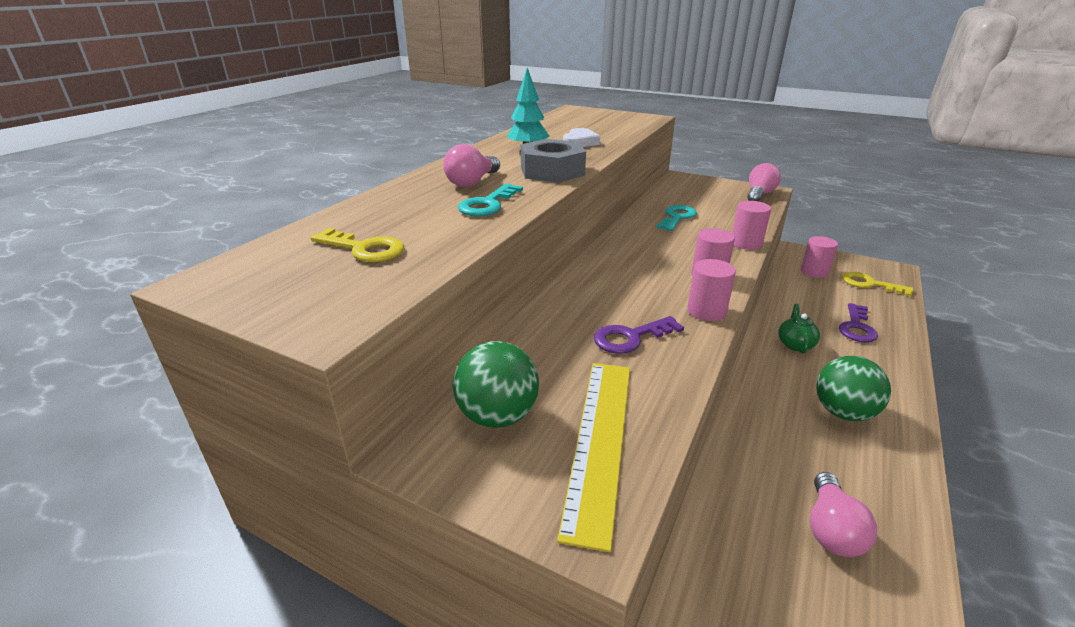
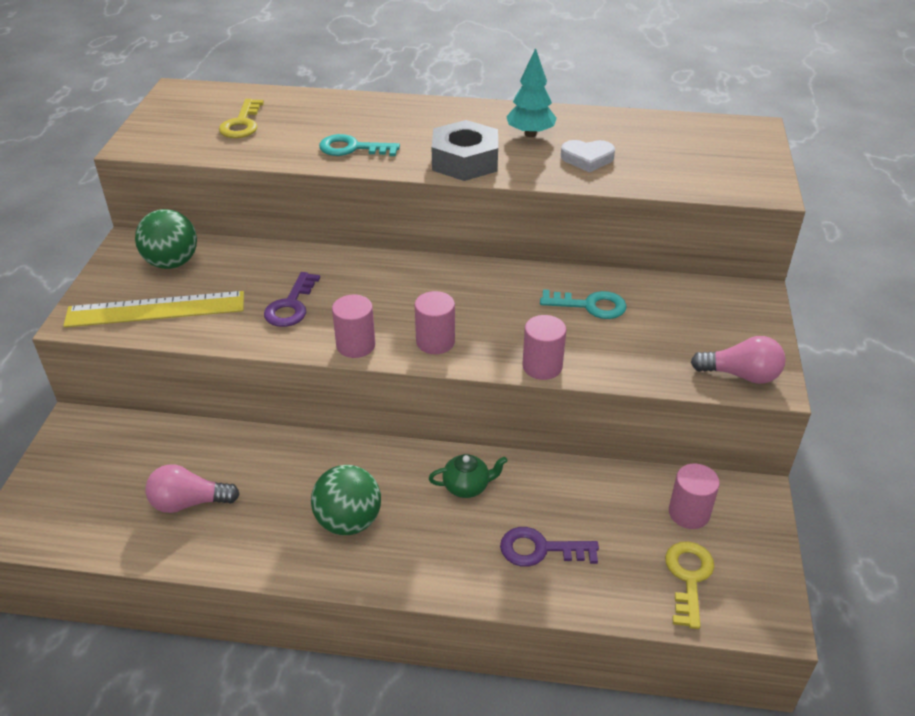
camera: 70 degrees right, 10 degrees up
pink light bulb [443,144,500,187] -> none
purple key [594,316,684,354] -> purple key turned 120 degrees counterclockwise [264,272,320,327]

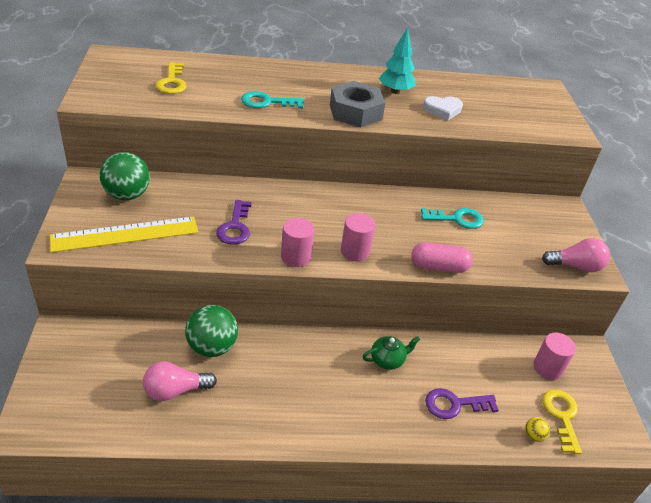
camera: 15 degrees left, 0 degrees up
green ball [311,465,381,535] -> green ball moved to [185,305,238,357]
pink cylinder [522,315,566,380] -> pink capsule [411,242,473,273]
none -> yellow ball [525,417,550,442]

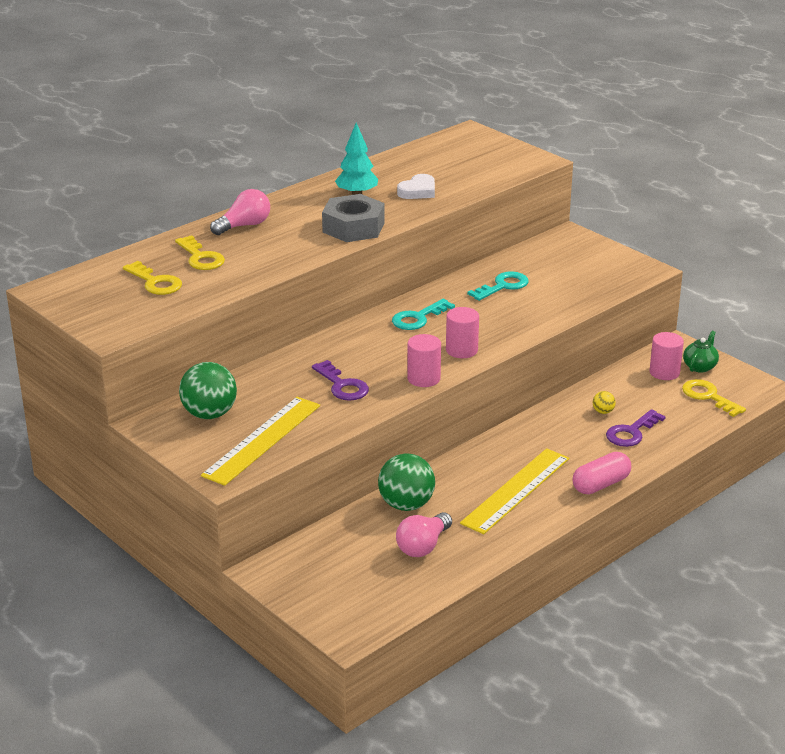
camera: 35 degrees left, 10 degrees down
turquoise key [241,91,304,109] -> turquoise key moved to [392,299,455,330]
green teapot [363,336,420,370] -> green teapot moved to [683,331,719,373]
pink capsule [411,242,473,273] -> pink capsule moved to [573,452,631,494]
yellow ball [525,417,550,442] -> yellow ball moved to [593,391,616,414]
pink light bulb [542,238,610,272] -> pink light bulb moved to [210,189,270,235]
none -> yellow key [175,235,225,270]
none -> yellow ruler [460,448,569,534]

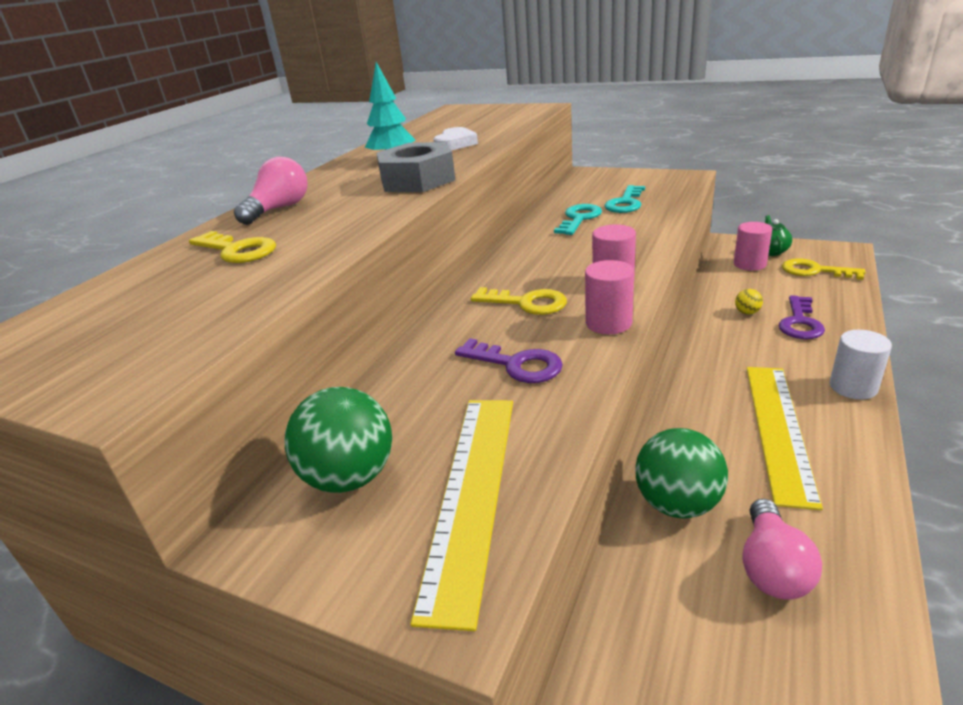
camera: 20 degrees left, 0 degrees up
yellow key [123,261,182,295] -> yellow key moved to [471,287,567,315]
turquoise key [392,299,455,330] -> turquoise key moved to [604,185,645,213]
pink capsule [573,452,631,494] -> white cylinder [830,330,892,400]

